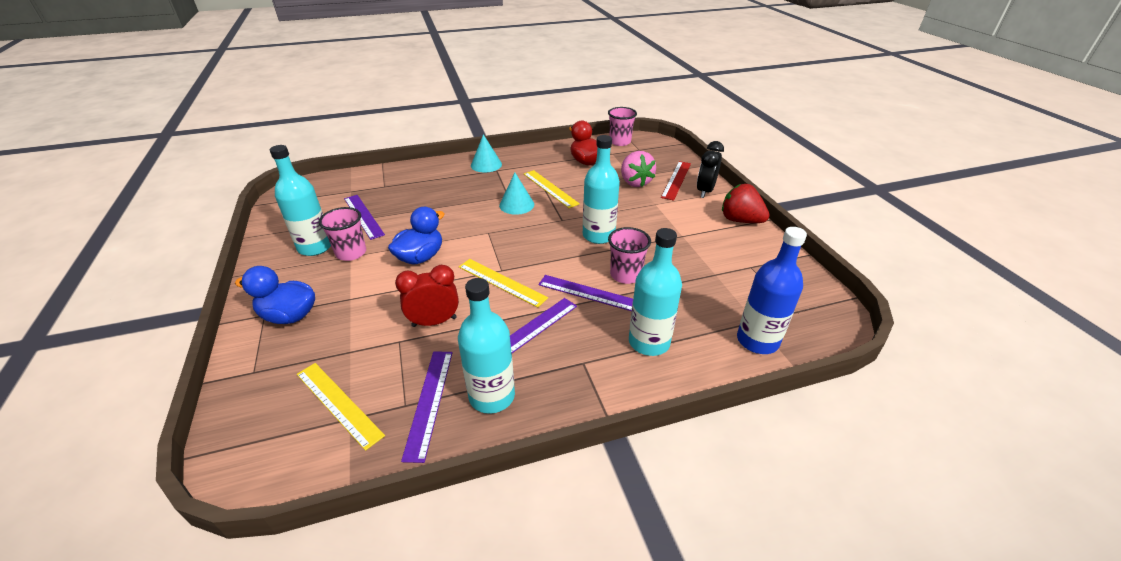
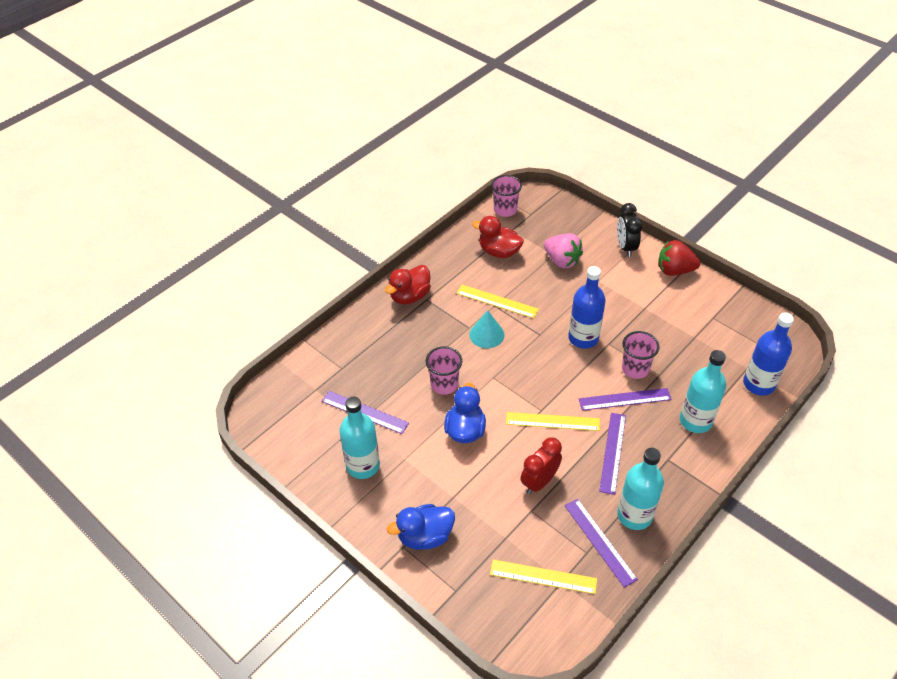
camera: 30 degrees left, 10 degrees up
pink cup [319,207,366,261] -> pink cup moved to [426,346,462,395]
turquoise cone [471,134,502,172] -> red duck [385,265,431,304]
turquoise bottle [583,135,620,244] -> blue bottle [568,266,606,349]
red ruler [661,161,691,201] -> none

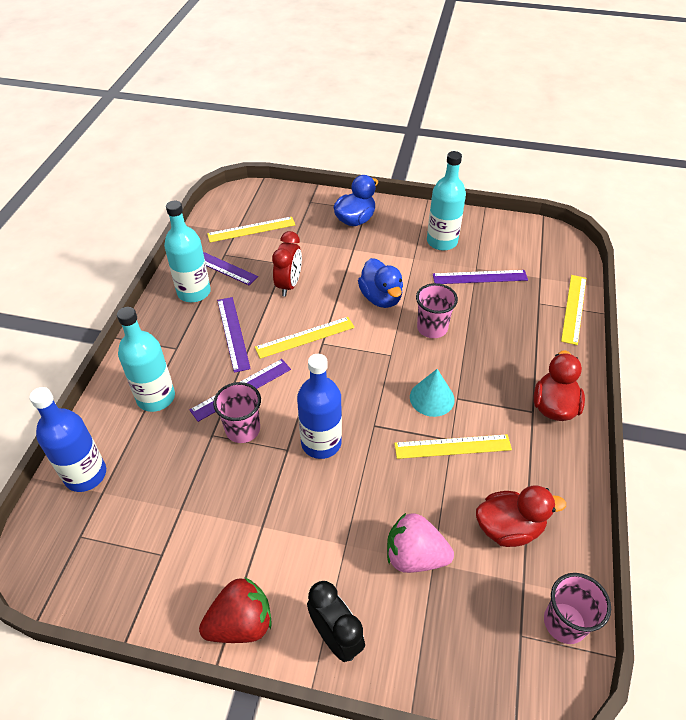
camera: 150 degrees right, 0 degrees up
none -> yellow ruler [561,275,586,345]

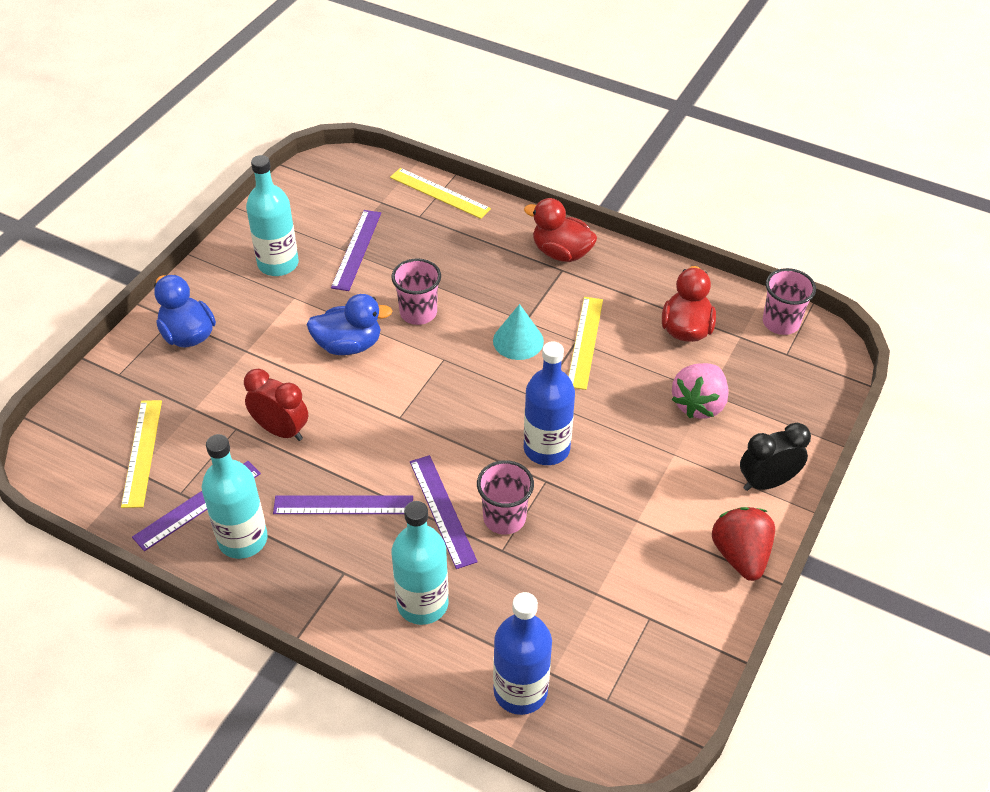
camera: 75 degrees left, 0 degrees up
yellow ruler [255,317,355,359] -> none

